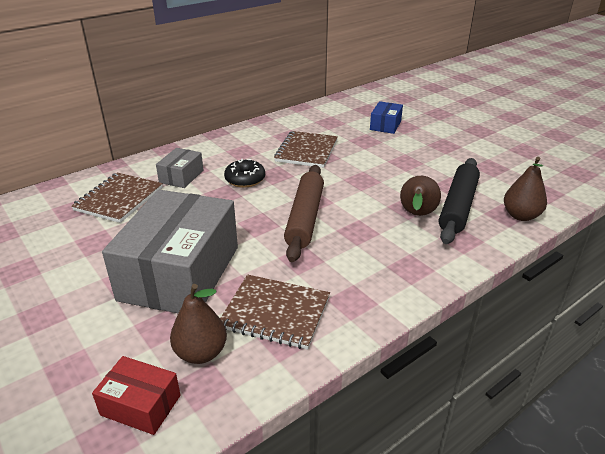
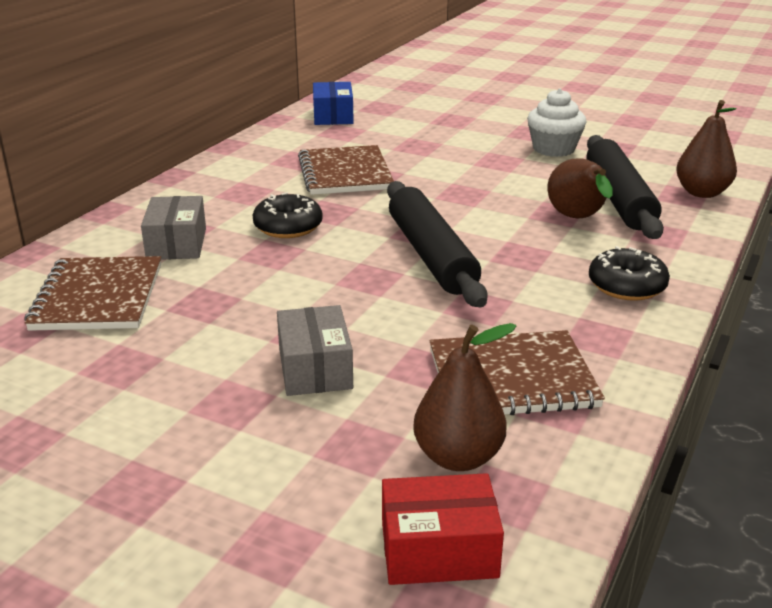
camera: 25 degrees left, 5 degrees down
grey box [102,190,238,313] -> grey box [277,305,353,396], size x0.45
brown rolling pin [284,165,324,262] -> black rolling pin [387,181,488,307]
blue box [370,101,403,134] -> blue box moved to [313,82,354,125]
none -> white cupcake [527,88,586,157]
none -> black donut [589,246,670,301]

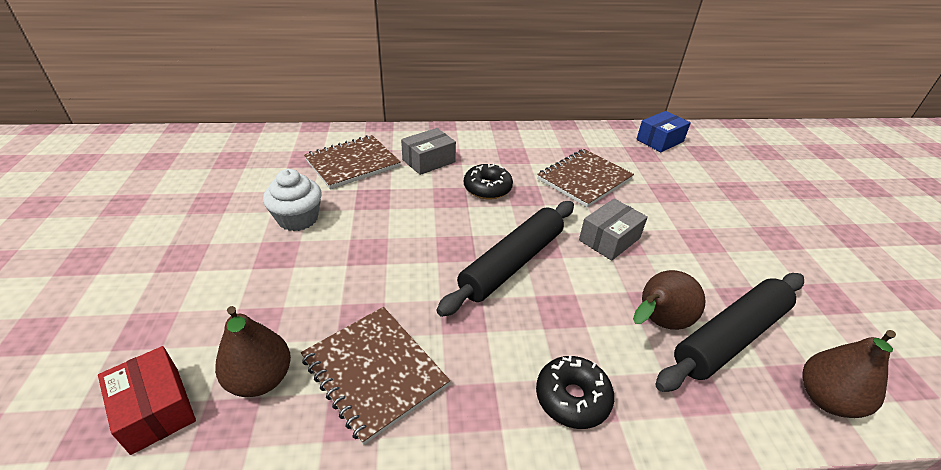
camera: 55 degrees right, 10 degrees up
grey box [277,305,353,396] -> grey box moved to [579,199,648,261]
white cupcake [527,88,586,157] -> white cupcake moved to [263,169,322,231]

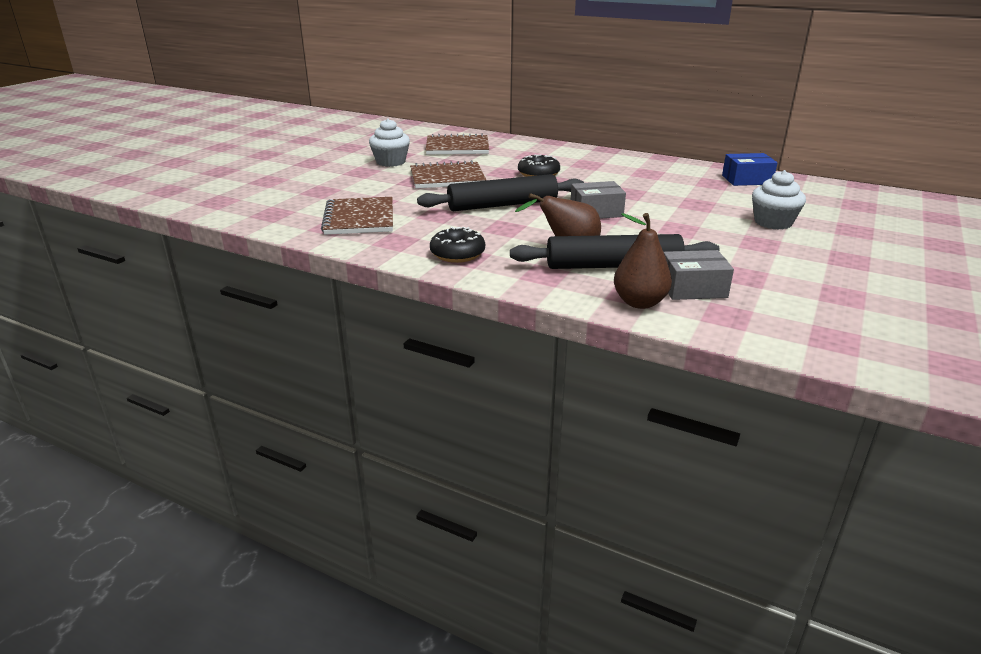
camera: 35 degrees right, 10 degrees down
red box [98,346,196,455] -> none
brown pear [215,306,291,397] -> none
grey box [401,128,456,175] -> grey box moved to [664,250,734,300]
brown notebook [537,149,634,207] -> brown notebook moved to [410,160,486,189]
none -> white cupcake [752,170,806,230]

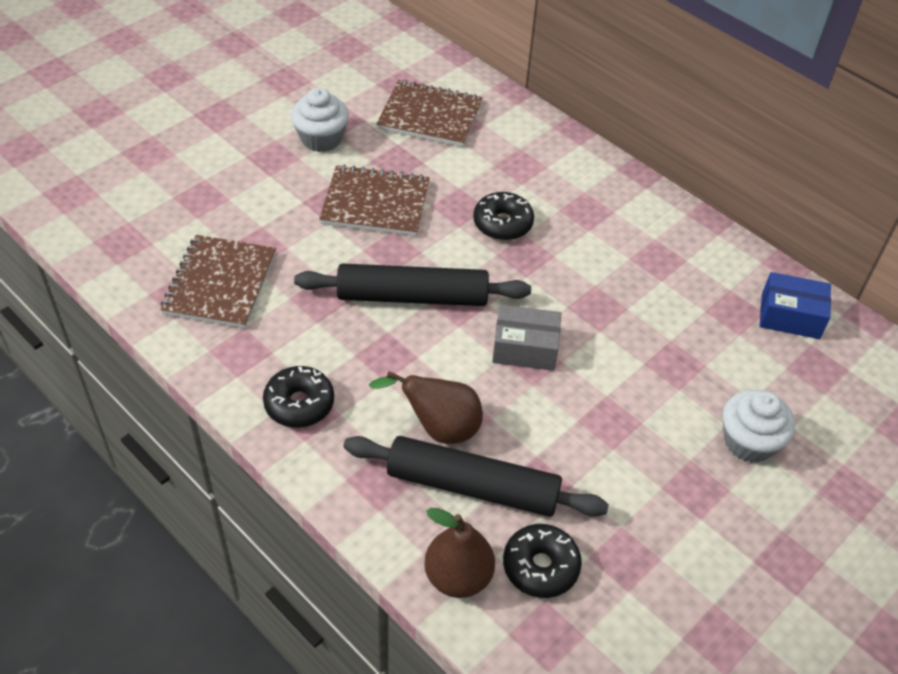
camera: 15 degrees right, 20 degrees up
grey box [664,250,734,300] -> black donut [503,524,582,598]

